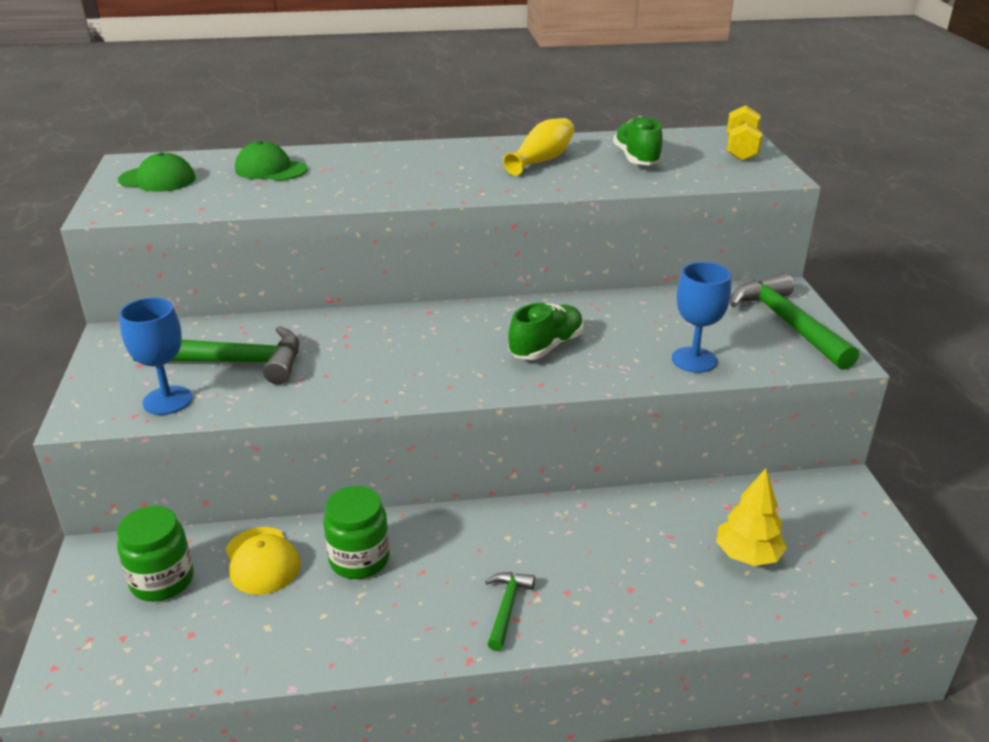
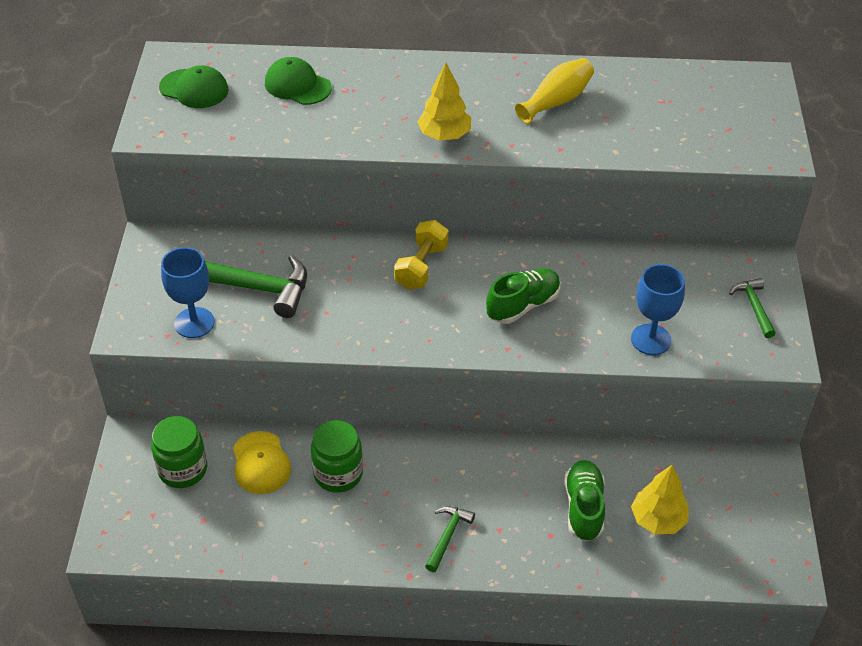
camera: 10 degrees right, 15 degrees up
green shoe [613,116,663,165] -> green shoe moved to [564,460,605,541]
yellow dumbbell [727,105,762,161] -> yellow dumbbell moved to [394,220,449,290]
green hammer [730,273,859,370] -> green hammer [729,278,776,338], size x0.50
none -> yellow tree [417,63,471,140]

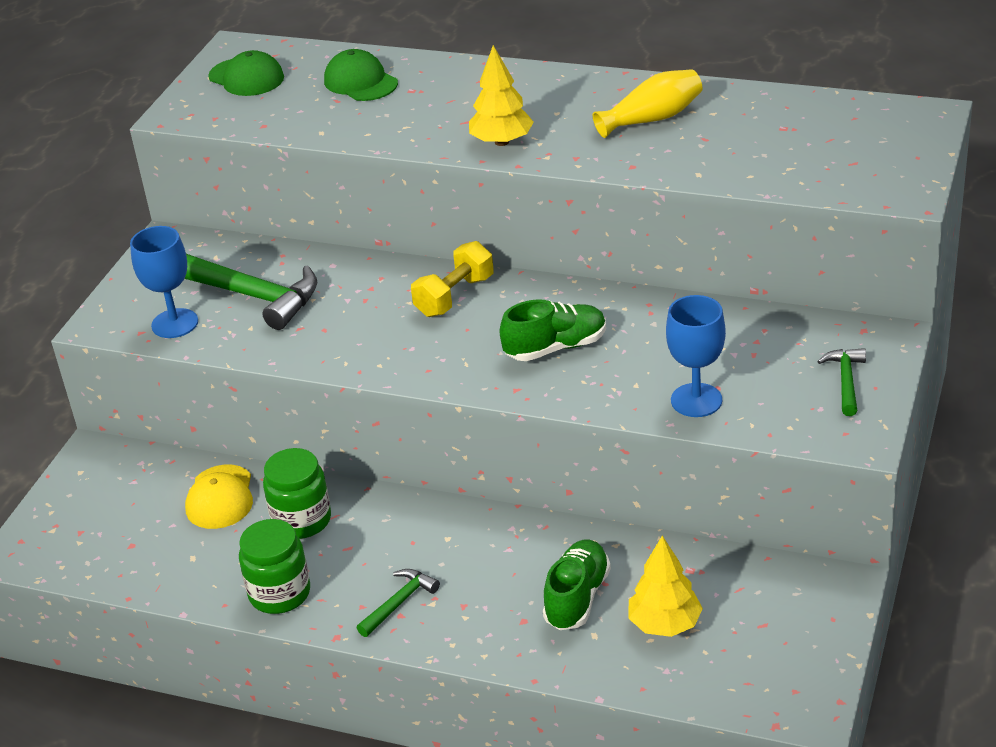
camera: 20 degrees right, 10 degrees down
green jar [151,416,207,488] -> green jar moved to [239,519,310,614]

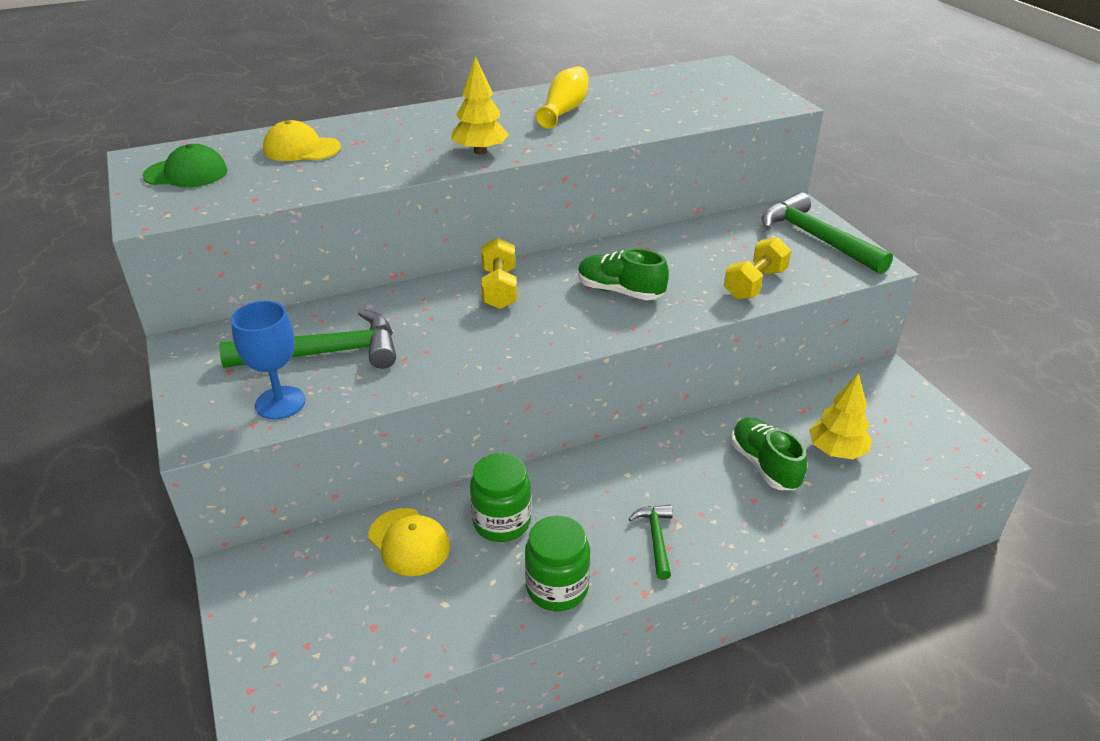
camera: 45 degrees left, 0 degrees up
green cap [324,49,398,101] -> yellow cap [263,120,341,161]
green shoe [500,299,606,361] -> green shoe turned 90 degrees counterclockwise [578,248,669,300]
blue goblet [666,295,726,417] -> yellow dumbbell [724,237,791,300]
green hammer [817,348,866,416] -> green hammer [762,192,893,274], size x1.99

